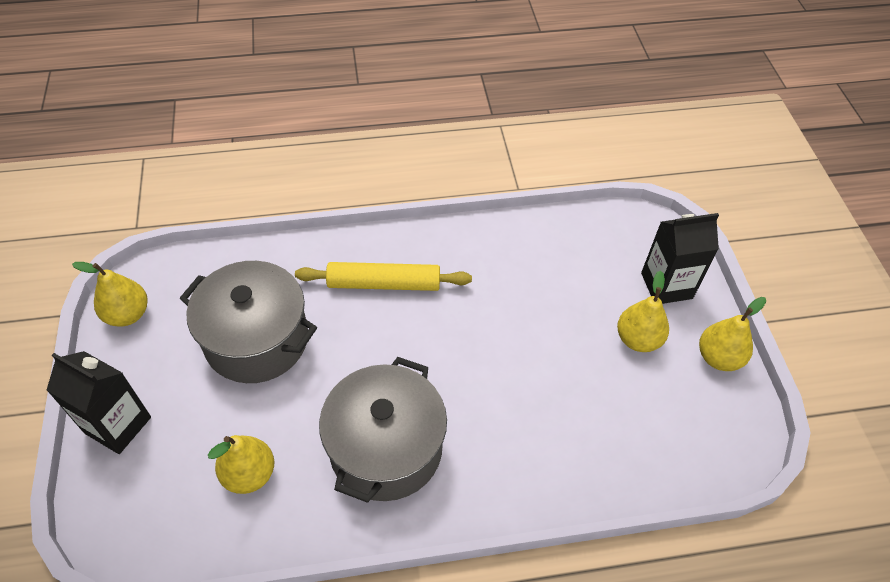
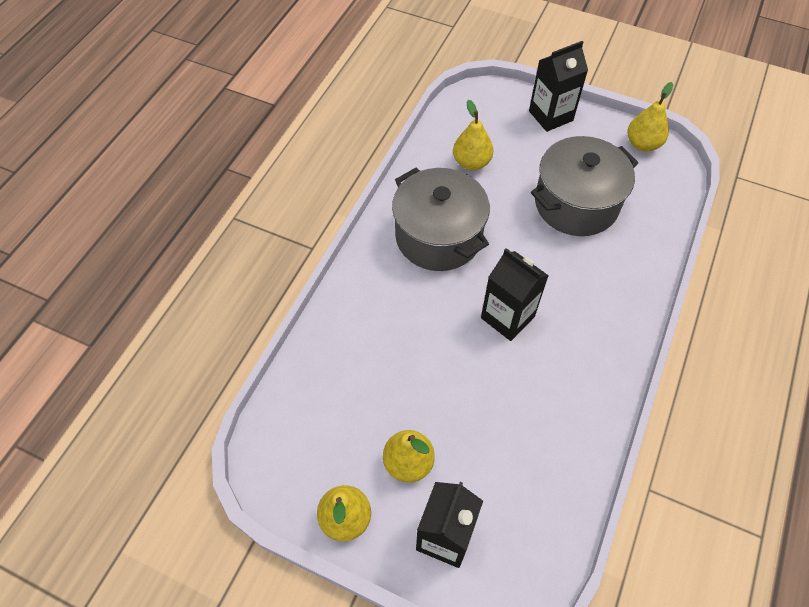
camera: 125 degrees right, 5 degrees up
yellow rolling pin [295,262,472,291] -> none
none -> black carton [481,248,549,341]

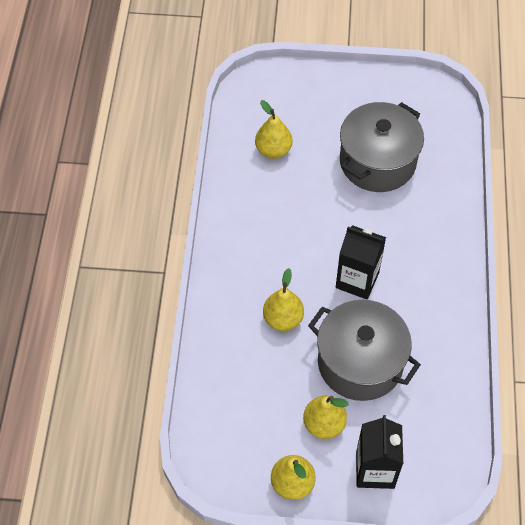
camera: 20 degrees left, 0 degrees up
grey pot [392,168,490,271] -> grey pot moved to [308,300,421,401]
black carton [529,41,588,132] -> none
yellow pear [627,82,673,152] -> yellow pear moved to [263,268,304,331]

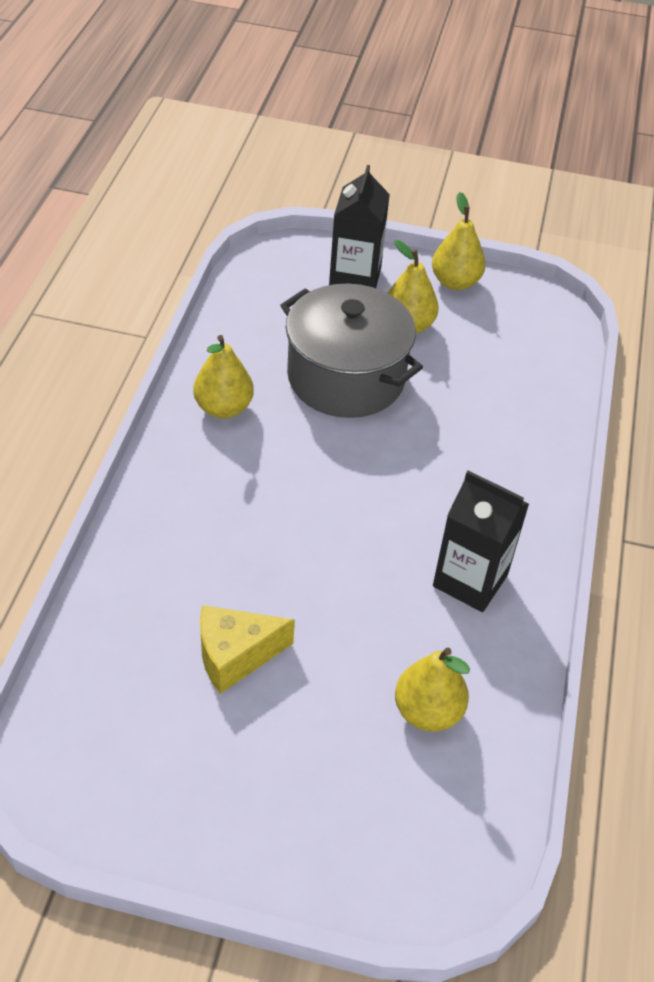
camera: 175 degrees left, 10 degrees down
yellow pear [263,268,304,331] -> yellow pear moved to [193,335,254,419]
black carton [336,225,386,300] -> black carton moved to [433,471,529,612]
grey pot [340,102,424,192] -> yellow cheese [200,605,295,694]

